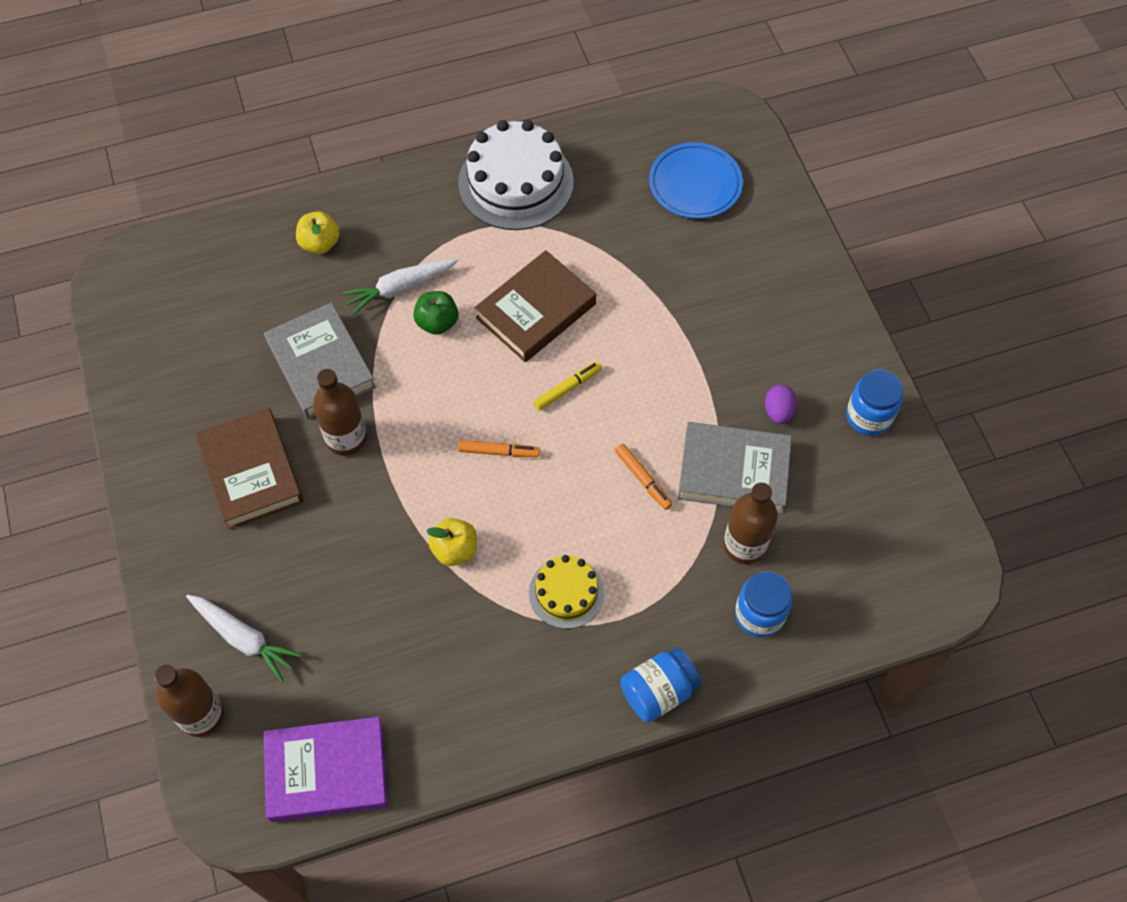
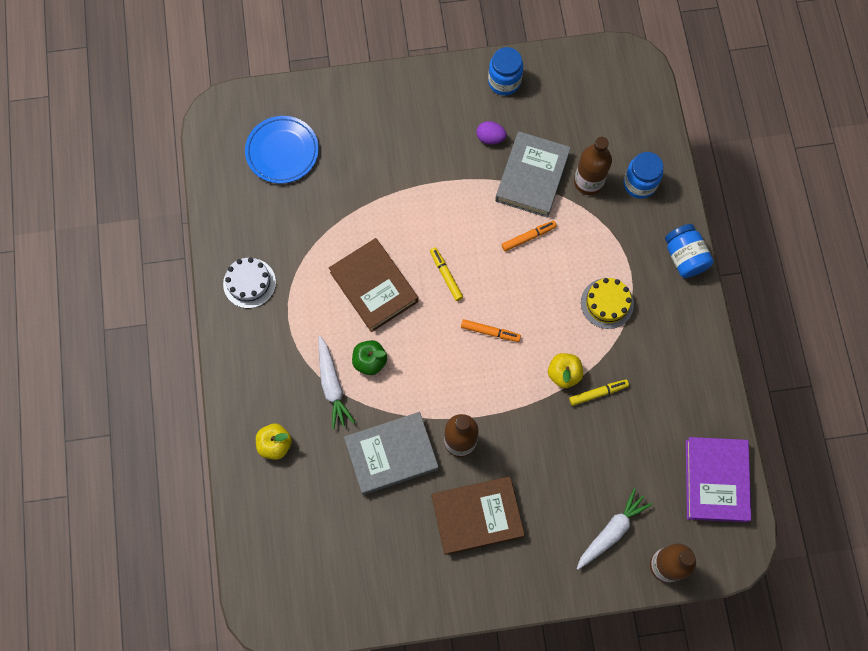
camera: 80 degrees left, 10 degrees up
white cake [458,120,574,230] -> white cake [223,257,276,308], size x0.56
orange marker [458,440,540,457] -> orange marker turned 90 degrees clockwise [461,319,521,342]
none -> yellow marker [569,379,629,406]

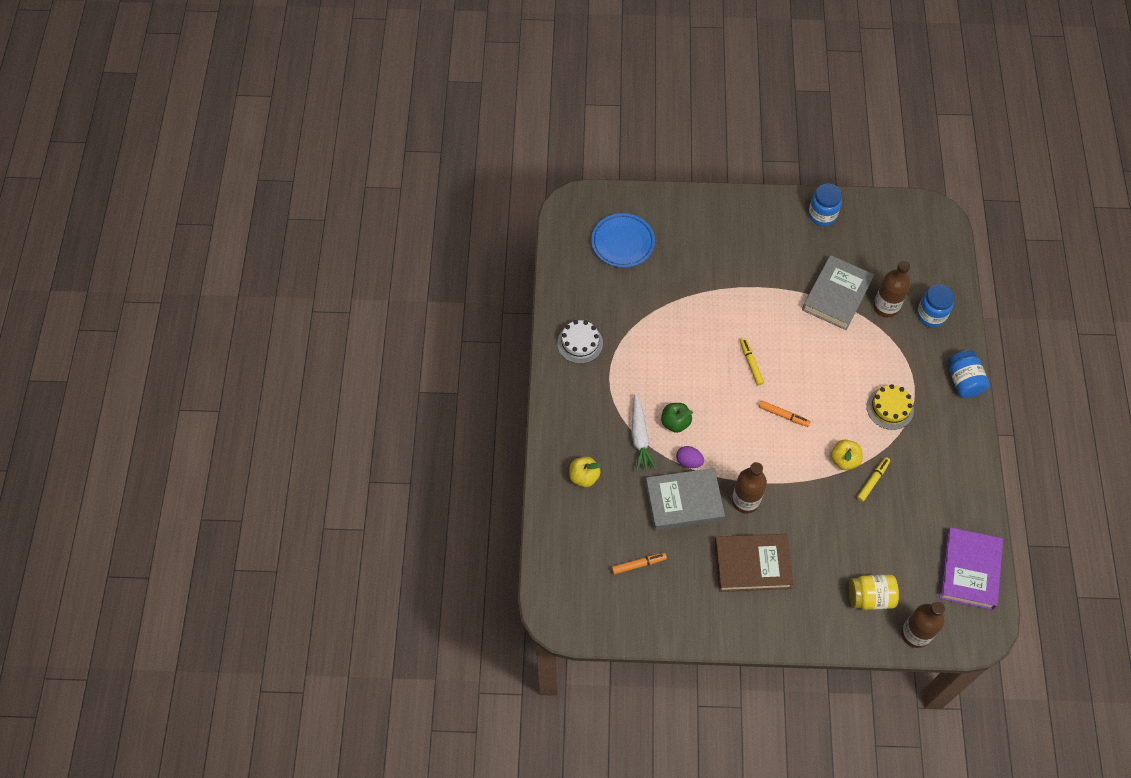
camera: 10 degrees right, 10 degrees down
brown book [329,238,418,332] -> none
purple egg [476,121,506,144] -> purple egg moved to [676,446,704,468]
orange marker [502,221,557,251] -> orange marker moved to [612,553,667,574]
yellow marker [569,379,629,406] -> yellow marker turned 45 degrees counterclockwise [857,457,890,502]
white carrot [577,488,652,570] -> yellow jar [849,574,899,610]

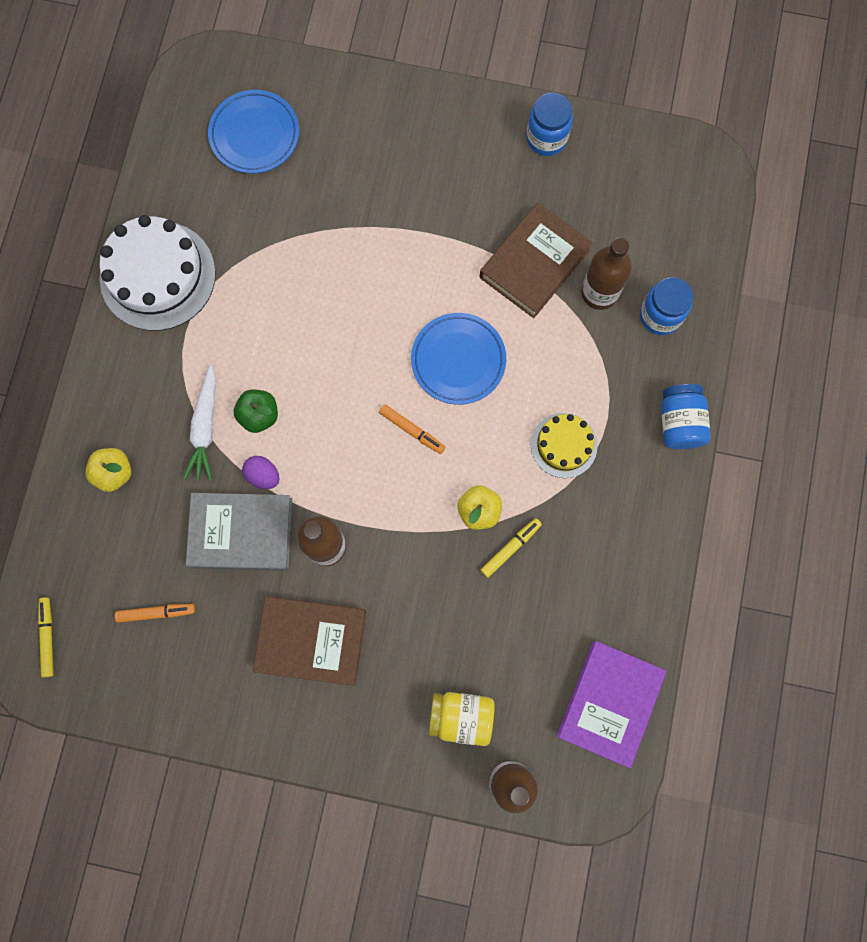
camera: 10 degrees right, 15 degrees up
white cake [557,320,603,364] -> white cake [99,215,216,331], size x1.79
yellow marker [740,338,764,385] -> yellow marker moved to [38,597,54,678]
grey book [802,255,874,330] -> brown book [480,203,593,318]
none -> blue plate [411,313,506,405]

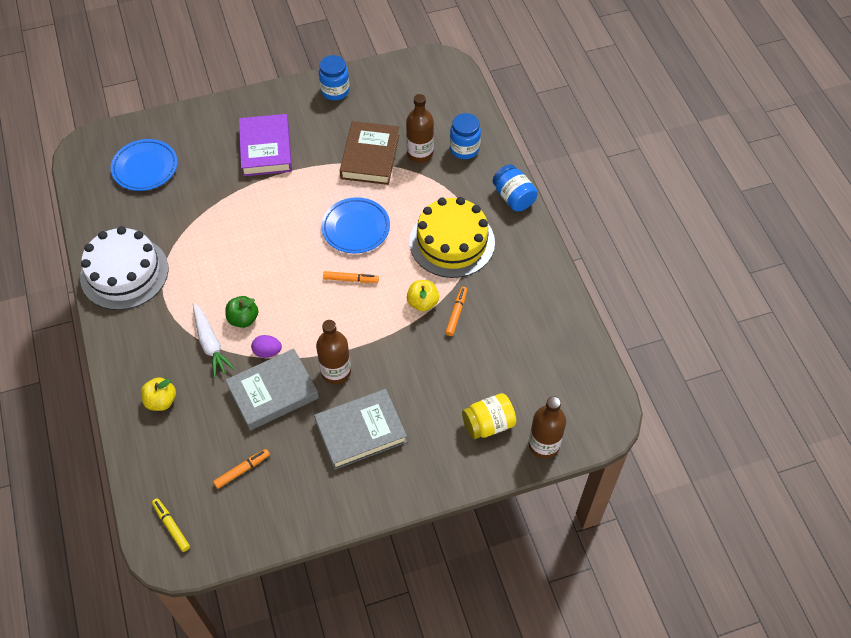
camera: 30 degrees left, 20 degrees down
brown book [253,596,366,686] -> grey book [314,389,407,470]
yellow marker [480,518,542,578] -> orange marker [445,287,467,336]
yellow cake [531,413,598,478] -> yellow cake [410,197,495,278], size x1.79
purple book [557,641,666,768] -> purple book moved to [239,114,292,176]

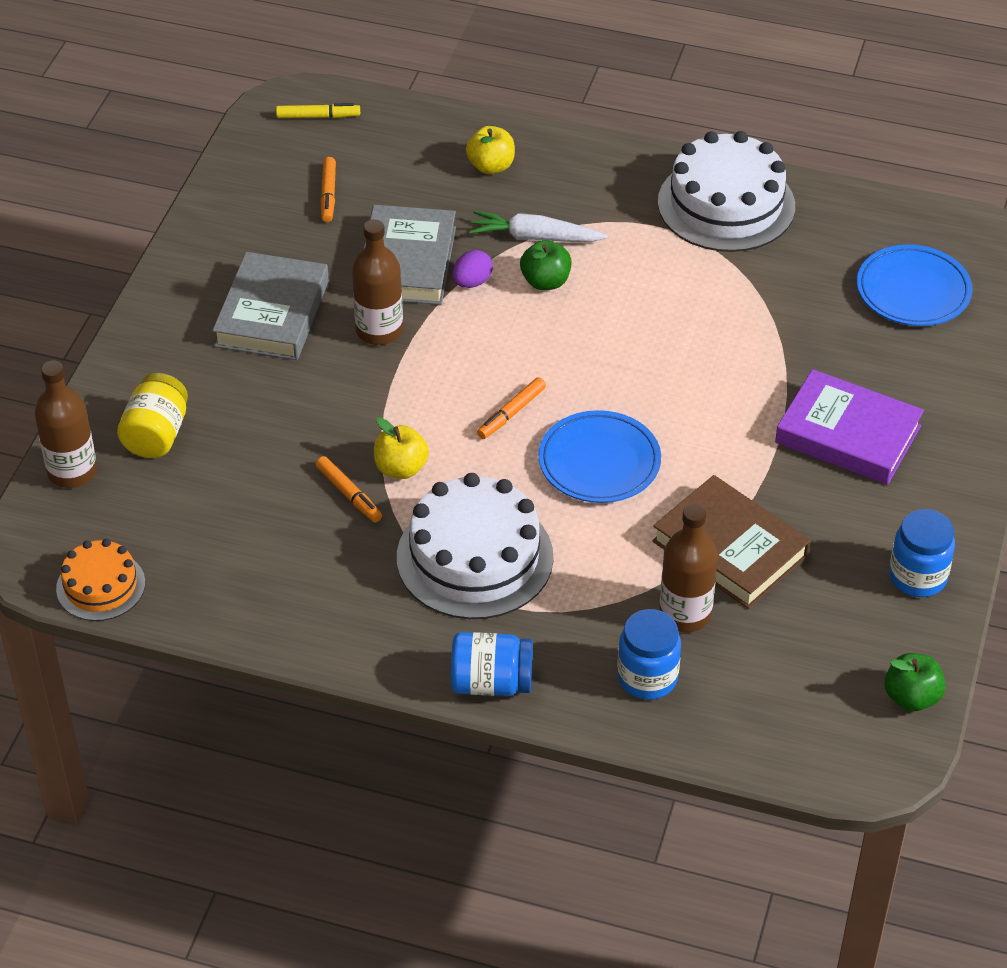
camera: 125 degrees right, 10 degrees down
yellow cake [410,197,495,278] -> white cake [397,473,554,619]
none -> orange cake [56,539,145,621]
none -> green apple [884,653,945,711]

